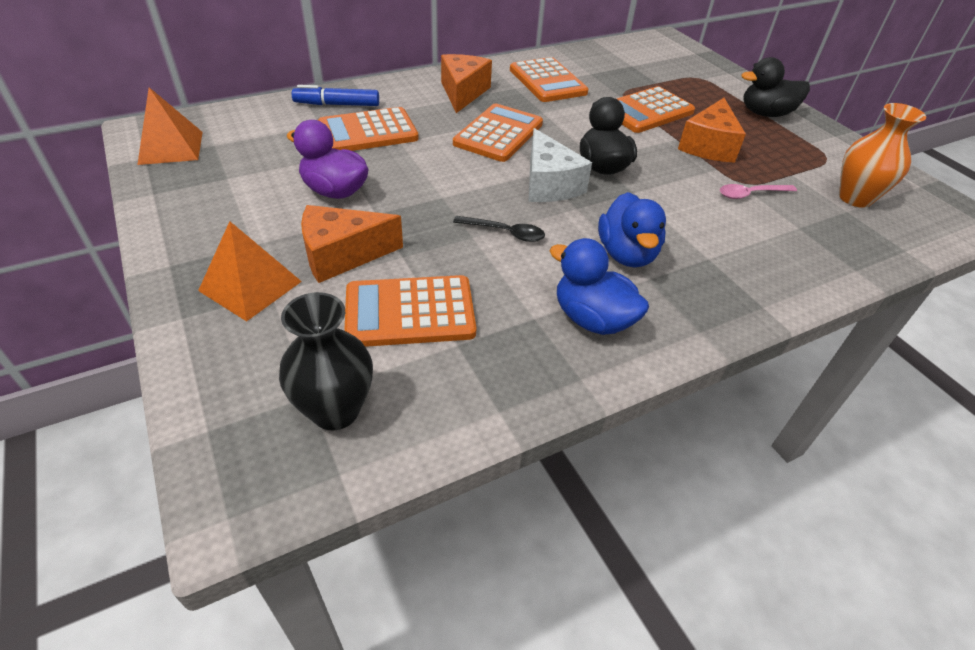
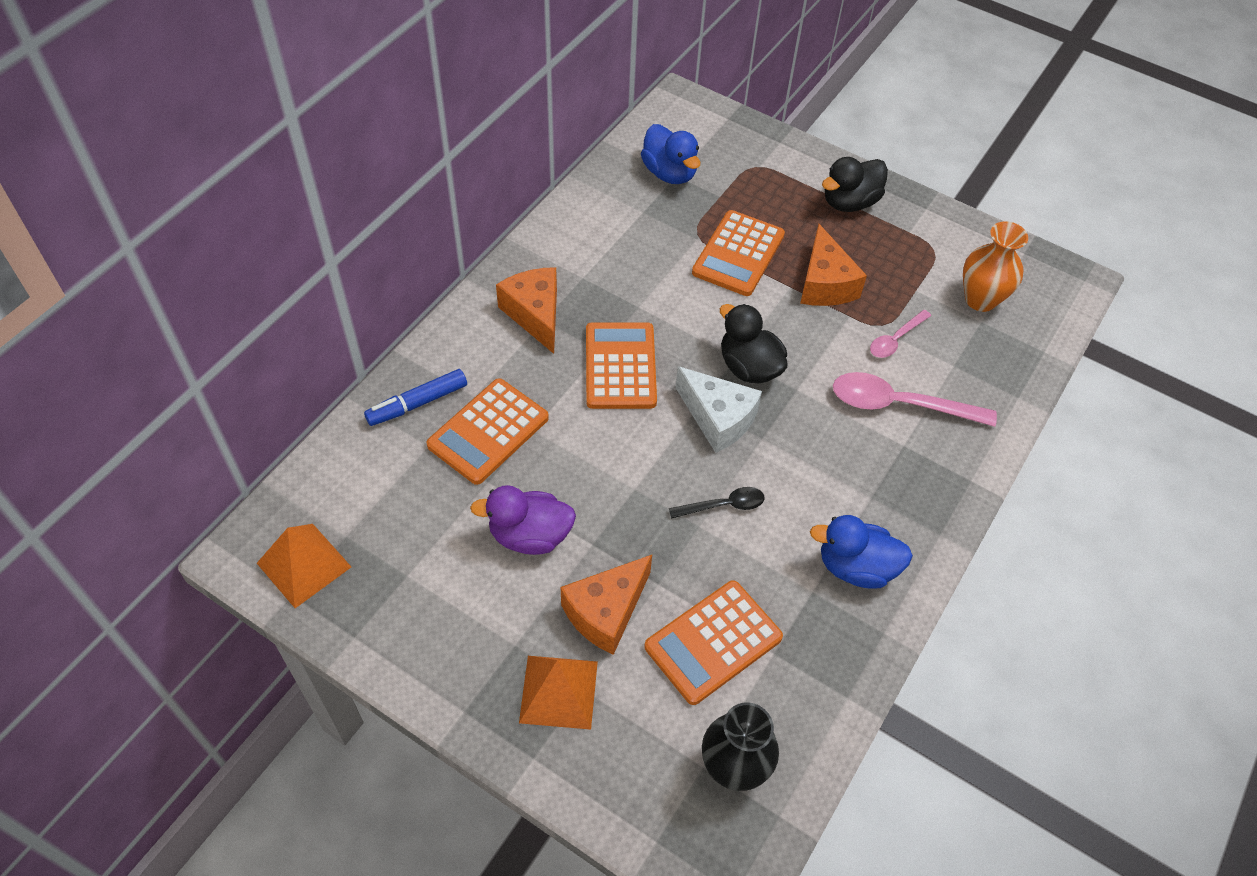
camera: 30 degrees left, 10 degrees up
orange calculator [510,57,588,102] -> none
blue duck [598,192,666,268] -> blue duck moved to [641,124,701,184]
none -> pink spoon [833,372,997,427]

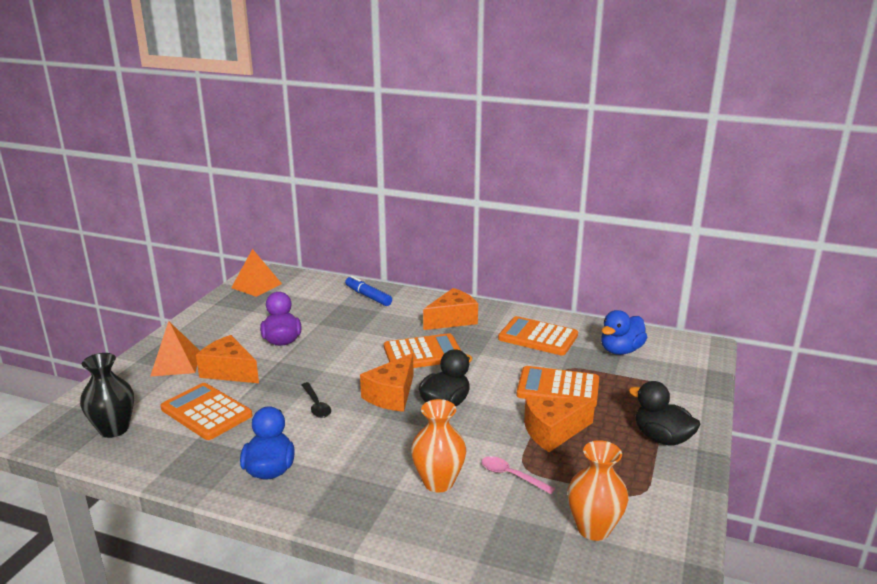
camera: 80 degrees right, 30 degrees down
orange calculator [426,378,549,485] -> orange calculator moved to [498,316,578,355]
white cheese [675,366,762,453] -> orange cheese [360,353,414,412]
pink spoon [833,372,997,427] -> orange vase [411,399,466,492]

